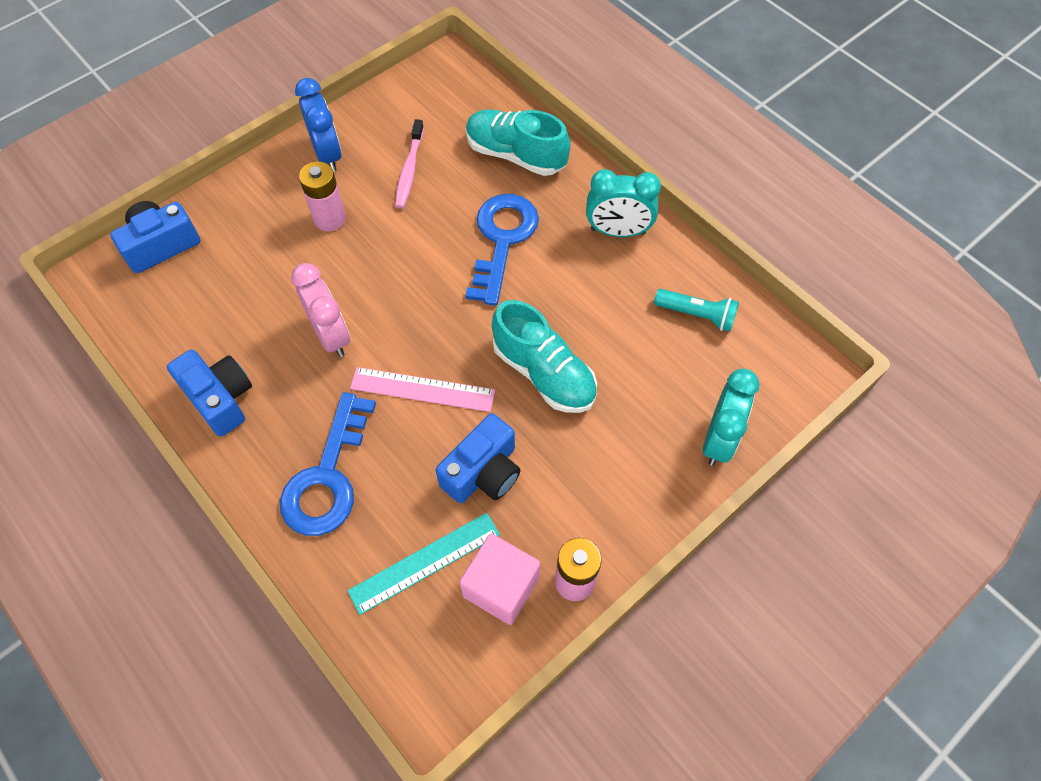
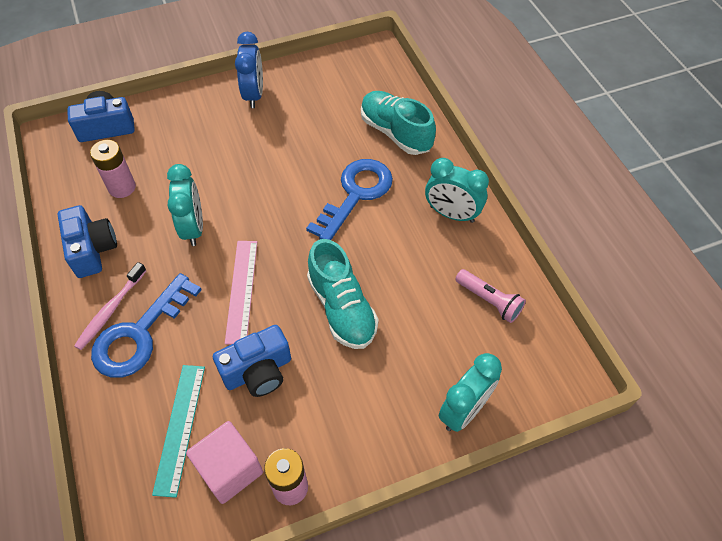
camera: 20 degrees right, 5 degrees down
pink clock [291,263,350,357] -> turquoise clock [167,164,203,246]
pink battery [299,161,346,231] -> pink battery moved to [90,140,136,198]
turquoise ruler [348,513,500,615] -> turquoise ruler turned 75 degrees counterclockwise [152,365,205,498]
pink ruler [350,367,495,412] -> pink ruler turned 60 degrees clockwise [225,241,257,344]
pink toothbrush [395,119,424,208] -> pink toothbrush moved to [74,262,147,350]
turquoise flashlight [654,289,739,332] -> pink flashlight [455,269,526,323]

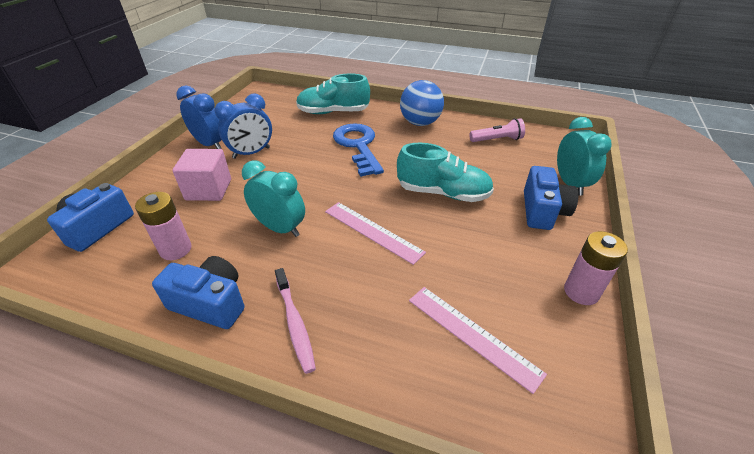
camera: 50 degrees left, 15 degrees down
blue key [91,273,201,378] -> none
turquoise ruler [152,365,205,498] -> pink ruler [409,287,547,394]
pink cube [186,421,263,504] -> pink cube moved to [173,149,231,201]
blue camera [213,325,291,397] -> blue camera moved to [524,166,578,230]
turquoise clock [425,158,489,223] -> blue ball [400,80,444,126]
none -> blue clock [215,93,272,159]

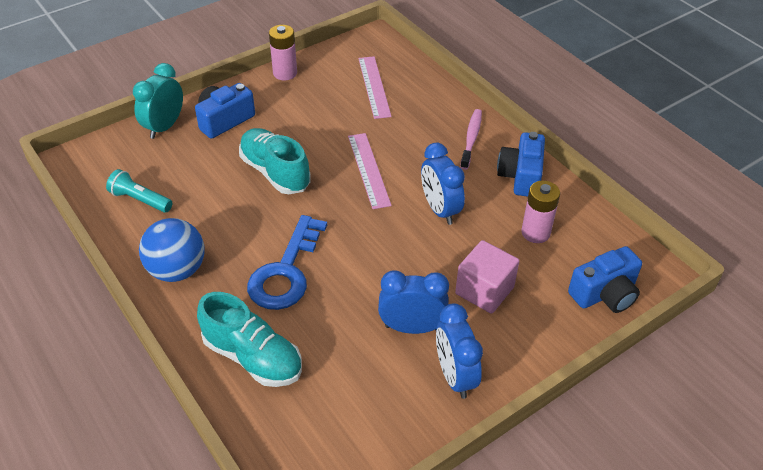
camera: 145 degrees left, 5 degrees up
blue camera [152,256,245,329] -> blue camera turned 45 degrees clockwise [497,132,545,197]
turquoise clock [242,160,305,237] -> blue clock [421,143,465,225]
pink flashlight [469,118,525,142] -> turquoise flashlight [106,169,172,212]

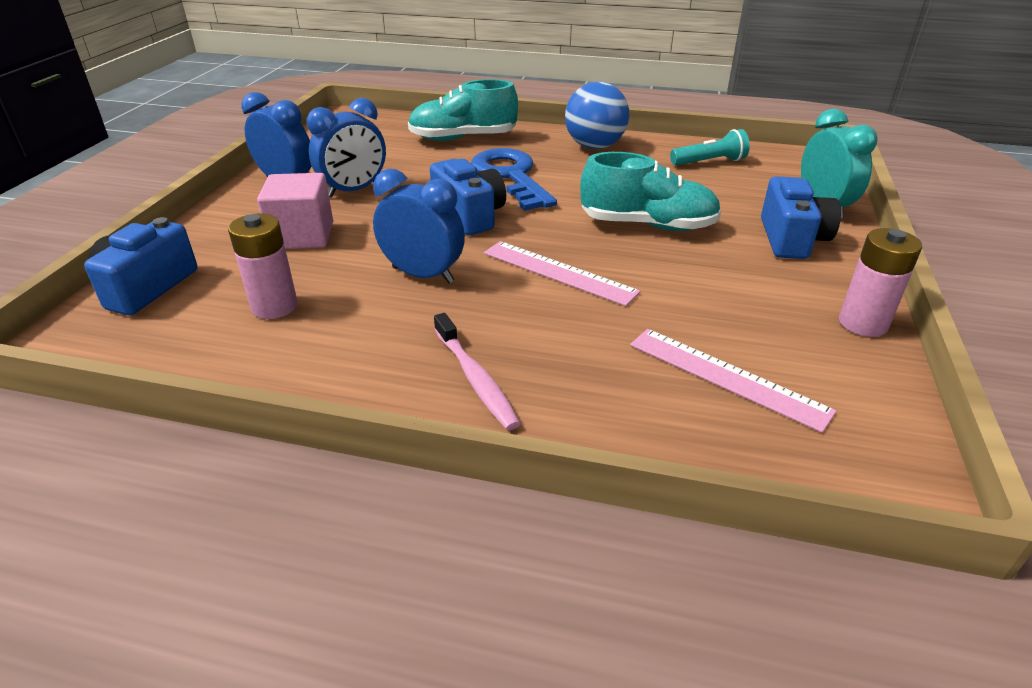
camera: 140 degrees right, 10 degrees down
blue camera [497,132,545,197] -> blue camera moved to [430,159,506,235]

